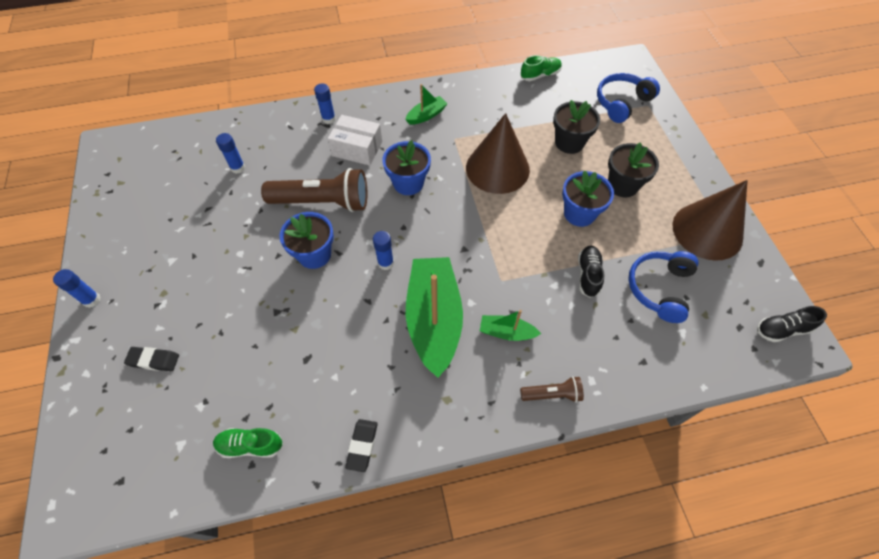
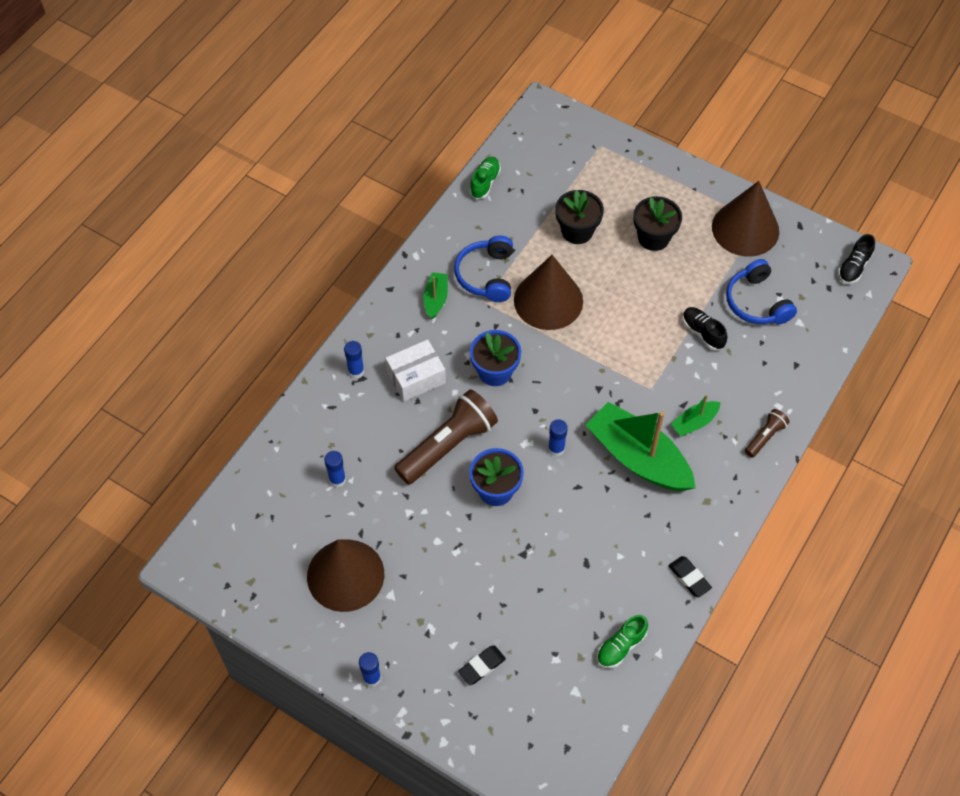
camera: 45 degrees left, 0 degrees up
blue flower pot [562,170,614,227] -> none
blue headphones [597,73,660,123] -> blue headphones moved to [454,236,513,302]
none -> brown cone [307,539,384,612]

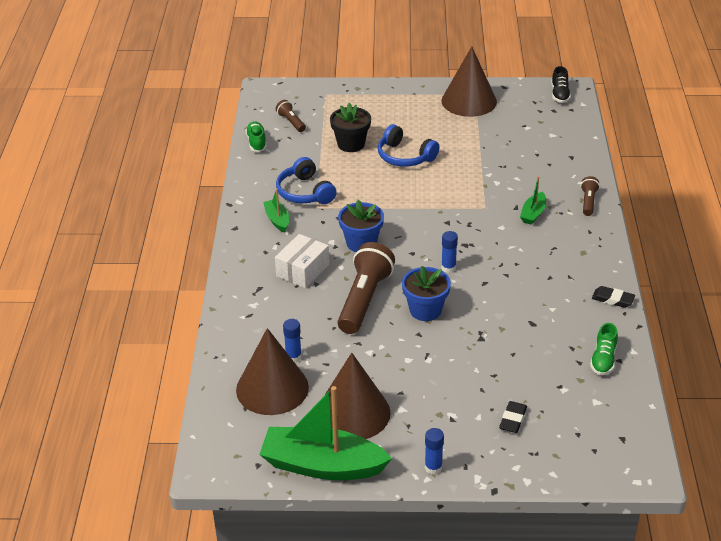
camera: 30 degrees left, 20 degrees down
blue glue stick [344,341,364,378] -> none
brown cone [514,255,583,330] -> brown cone moved to [236,328,309,415]
green boat [586,402,696,491] -> green boat moved to [259,386,393,480]
black flower pot [633,196,682,251] -> none
black shoe [682,307,727,351] -> none
blue headphones [726,259,797,324] -> blue headphones moved to [378,124,439,167]
none -> brown flashlight [276,100,306,132]

